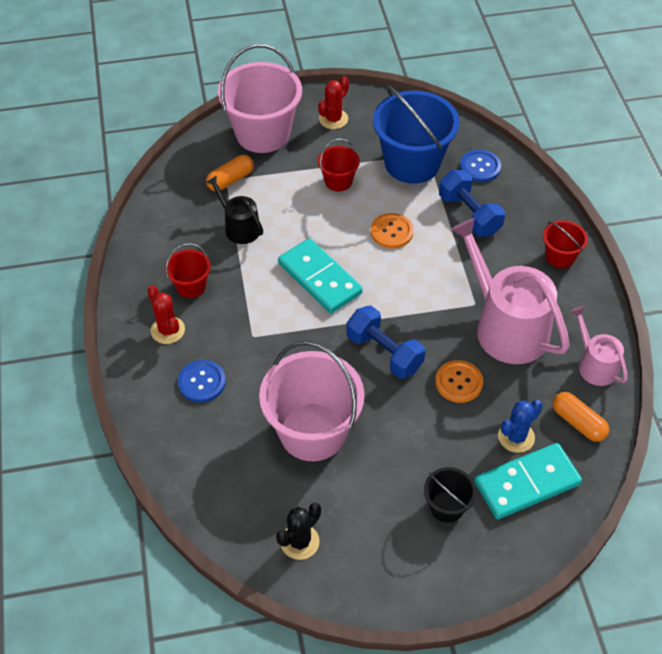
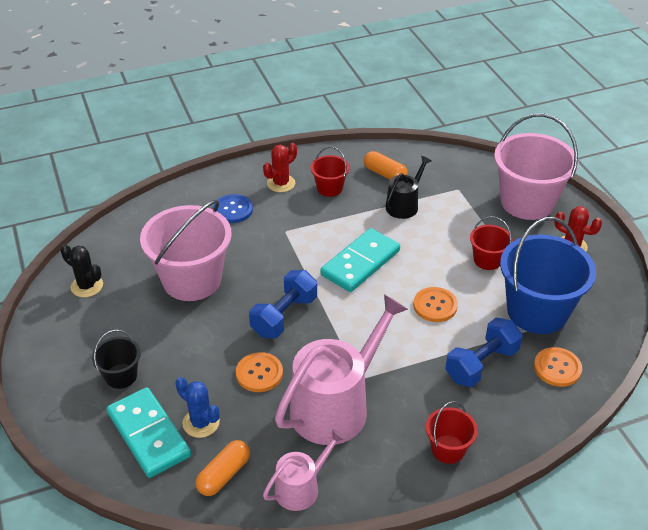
camera: 80 degrees right, 10 degrees down
orange capsule [206,155,254,192] -> orange capsule moved to [364,151,408,179]
blue button [460,150,501,182] -> orange button [534,347,582,387]

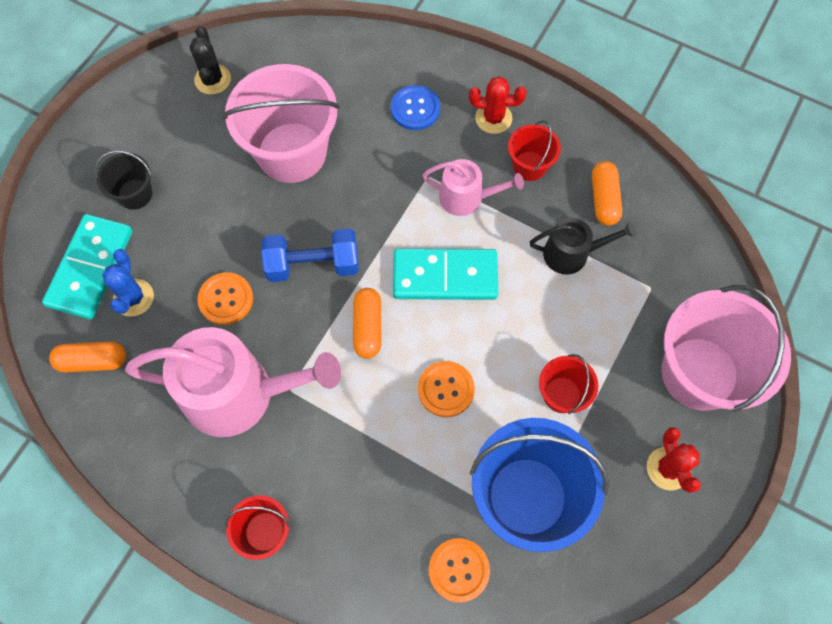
camera: 50 degrees right, 25 degrees up
pink watering can [263,429,345,511] -> pink watering can moved to [422,159,524,216]
blue dumbbell [445,318,523,387] -> none
none -> orange capsule [353,288,381,359]

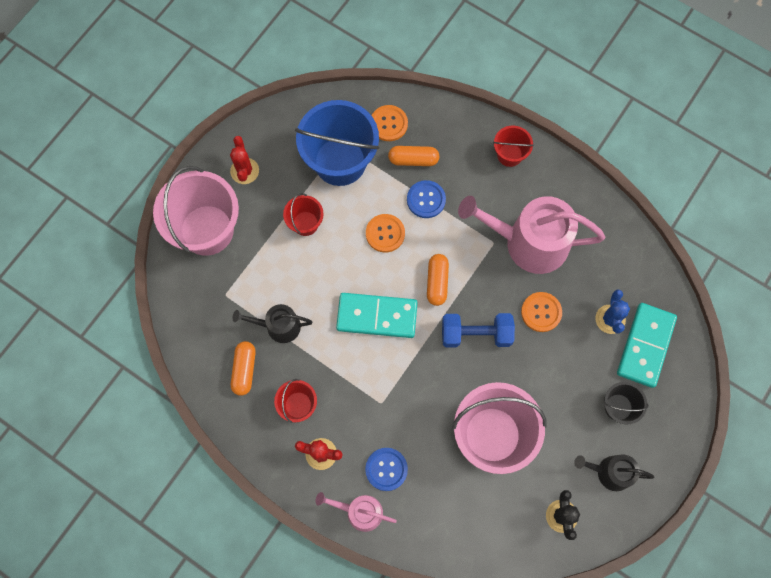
camera: 175 degrees left, 5 degrees up
orange capsule [49,341,126,372] -> orange capsule moved to [388,146,439,166]
pink watering can [422,159,524,216] -> pink watering can moved to [316,492,397,532]
none -> blue button [407,180,446,218]
none -> black watering can [574,455,654,491]

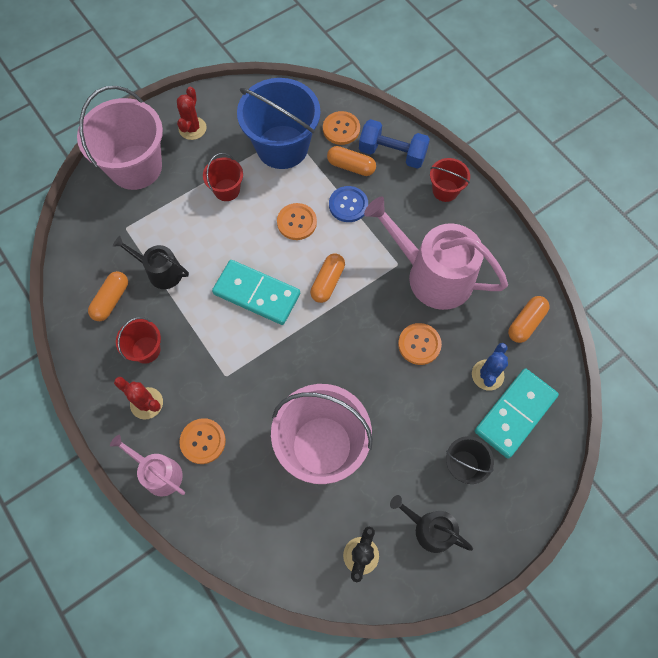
camera: 20 degrees right, 5 degrees down
blue button [365,448,408,491] -> orange button [179,418,226,464]
blue dumbbell [442,313,515,348] -> blue dumbbell moved to [359,119,430,169]
none -> orange capsule [508,296,550,343]

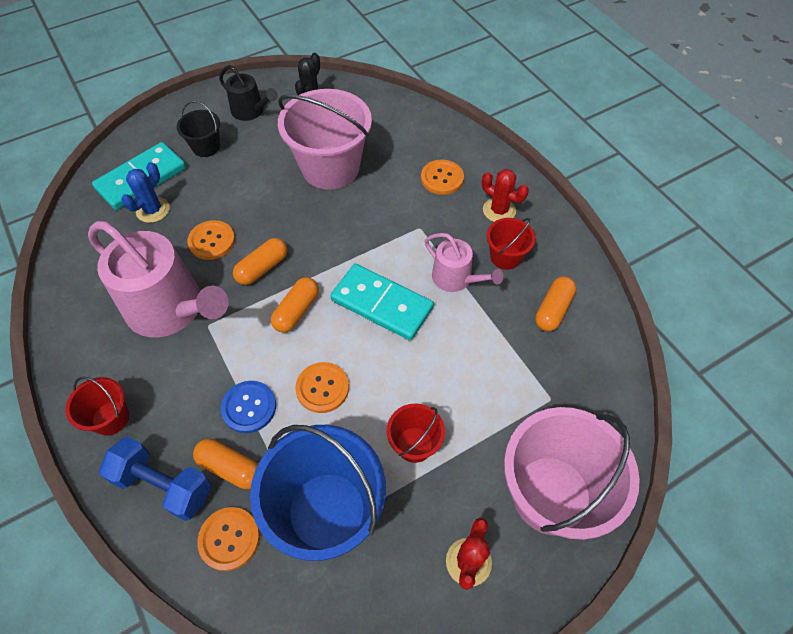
camera: 175 degrees left, 10 degrees down
pink watering can [110,434,185,496] -> pink watering can moved to [425,233,503,292]
black watering can [113,236,189,289] -> none
orange capsule [508,296,550,343] -> orange capsule moved to [233,238,287,285]

